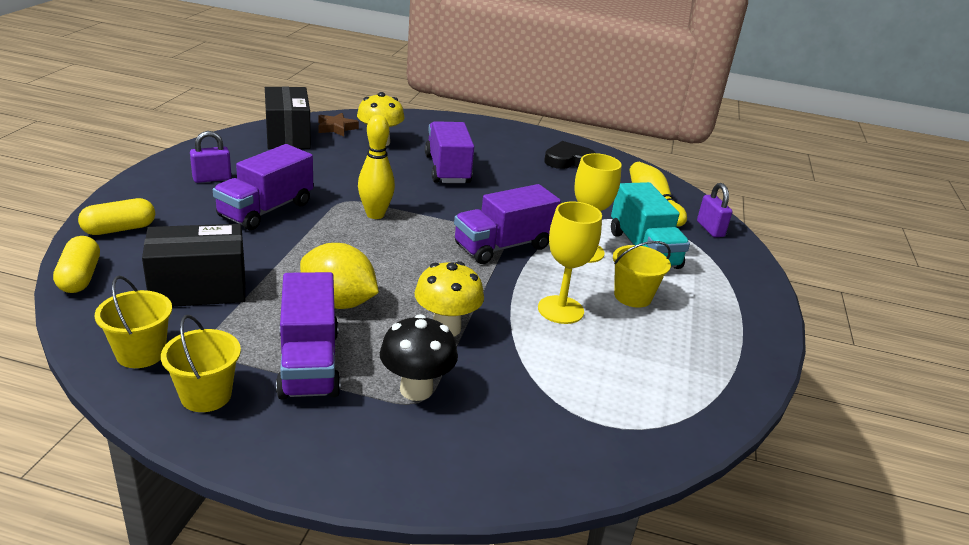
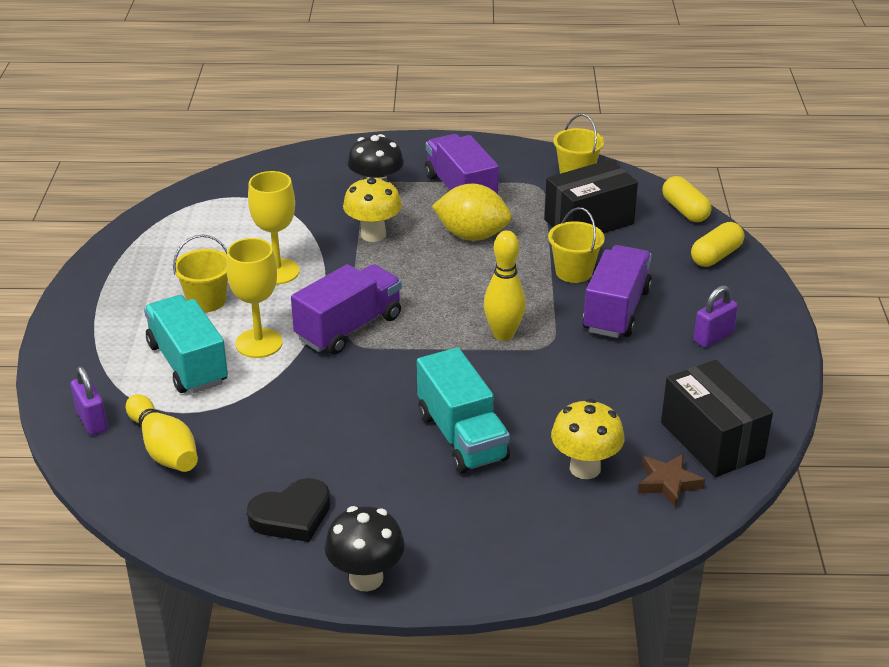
camera: 170 degrees right, 5 degrees up
yellow bucket [161,315,241,412] -> yellow bucket moved to [548,207,605,283]
purple truck [425,121,474,183] -> turquoise truck [417,347,510,474]
none -> black mushroom [324,506,405,592]

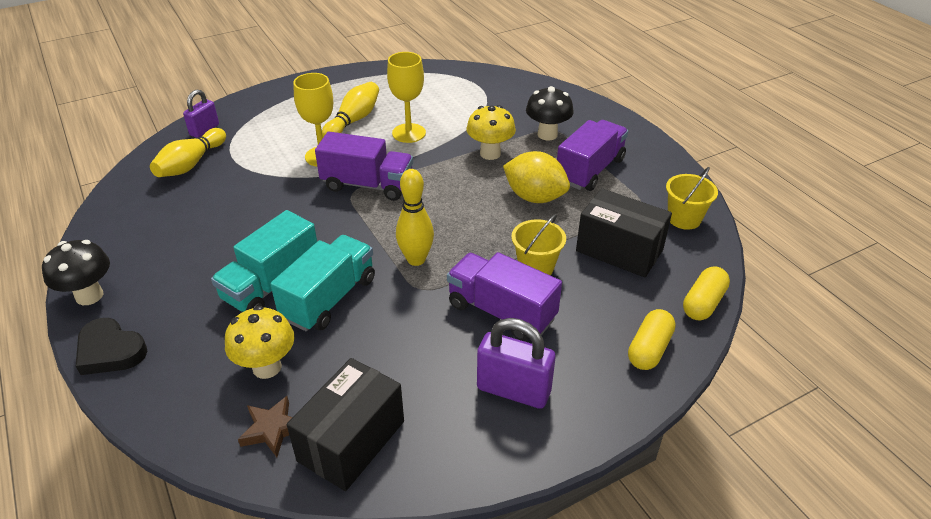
camera: 60 degrees right, 5 degrees up
turquoise truck [144,295,228,393] -> turquoise truck moved to [270,235,375,331]
yellow bucket [173,235,228,312] -> yellow bowling pin [322,82,379,137]
black heart [247,478,330,542] -> black heart moved to [76,318,147,375]
yellow lemon [432,184,512,241] -> yellow lemon turned 45 degrees counterclockwise [503,151,570,203]
purple truck [582,245,652,338] -> purple truck turned 135 degrees counterclockwise [447,252,562,341]
yellow capsule [691,222,744,267] -> yellow capsule turned 75 degrees counterclockwise [628,309,676,370]
purple padlock [693,285,738,348] -> purple padlock [477,318,556,409], size x1.55

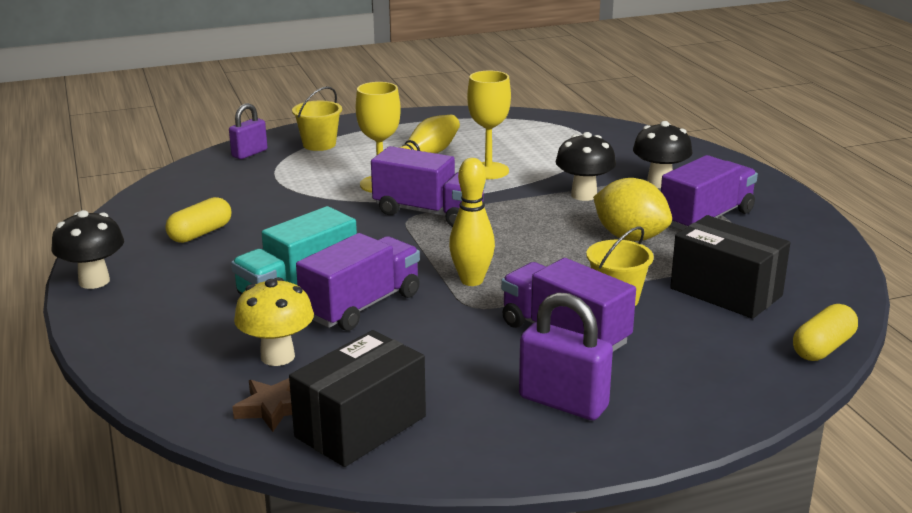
camera: 10 degrees right, 15 degrees down
black heart [76,318,147,375] -> none
yellow bowling pin [150,128,226,177] -> none
turquoise truck [270,235,375,331] -> purple truck [296,233,420,331]
yellow mushroom [467,105,516,160] -> black mushroom [556,132,616,201]
yellow capsule [628,309,676,370] -> yellow capsule moved to [165,197,231,243]
yellow bucket [666,167,718,230] -> yellow bucket moved to [292,86,342,151]

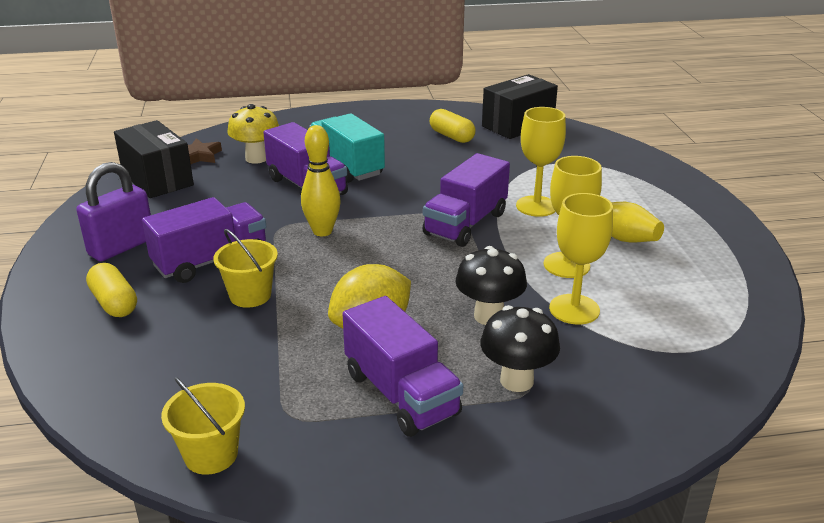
camera: 100 degrees right, 5 degrees up
black mushroom [51,210,124,289] -> none
purple padlock [229,103,267,159] -> none
yellow bucket [292,86,342,151] -> yellow bucket moved to [161,377,245,475]
black box [670,215,790,319] -> black box moved to [482,74,558,139]
yellow capsule [793,304,858,361] -> yellow capsule moved to [86,263,137,317]
none -> yellow goblet [549,193,613,324]

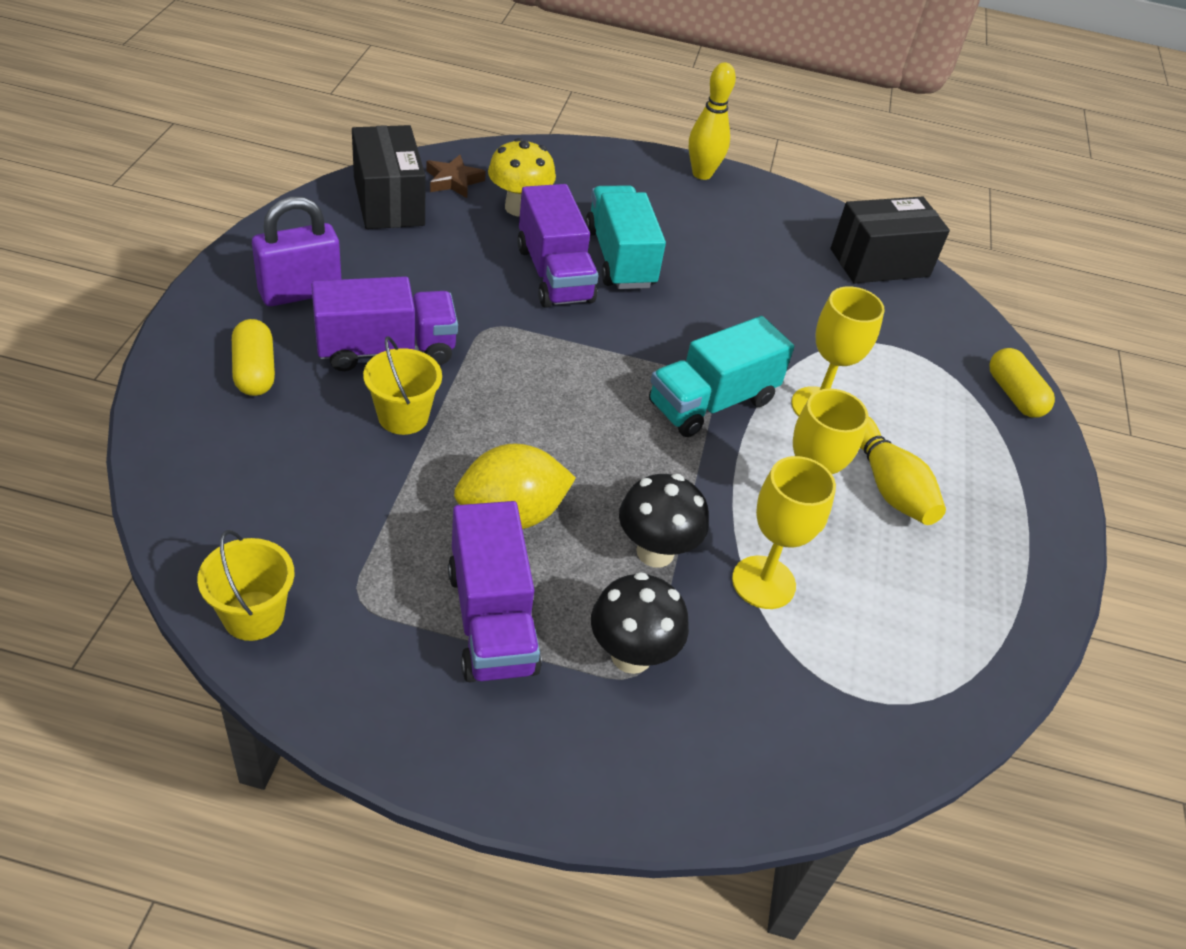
camera: 15 degrees right, 15 degrees up
yellow bowling pin [301,125,341,236] -> yellow bowling pin moved to [689,62,736,180]
purple truck [422,153,510,247] -> turquoise truck [649,316,794,437]
yellow capsule [430,109,475,143] -> yellow capsule moved to [989,348,1055,418]

